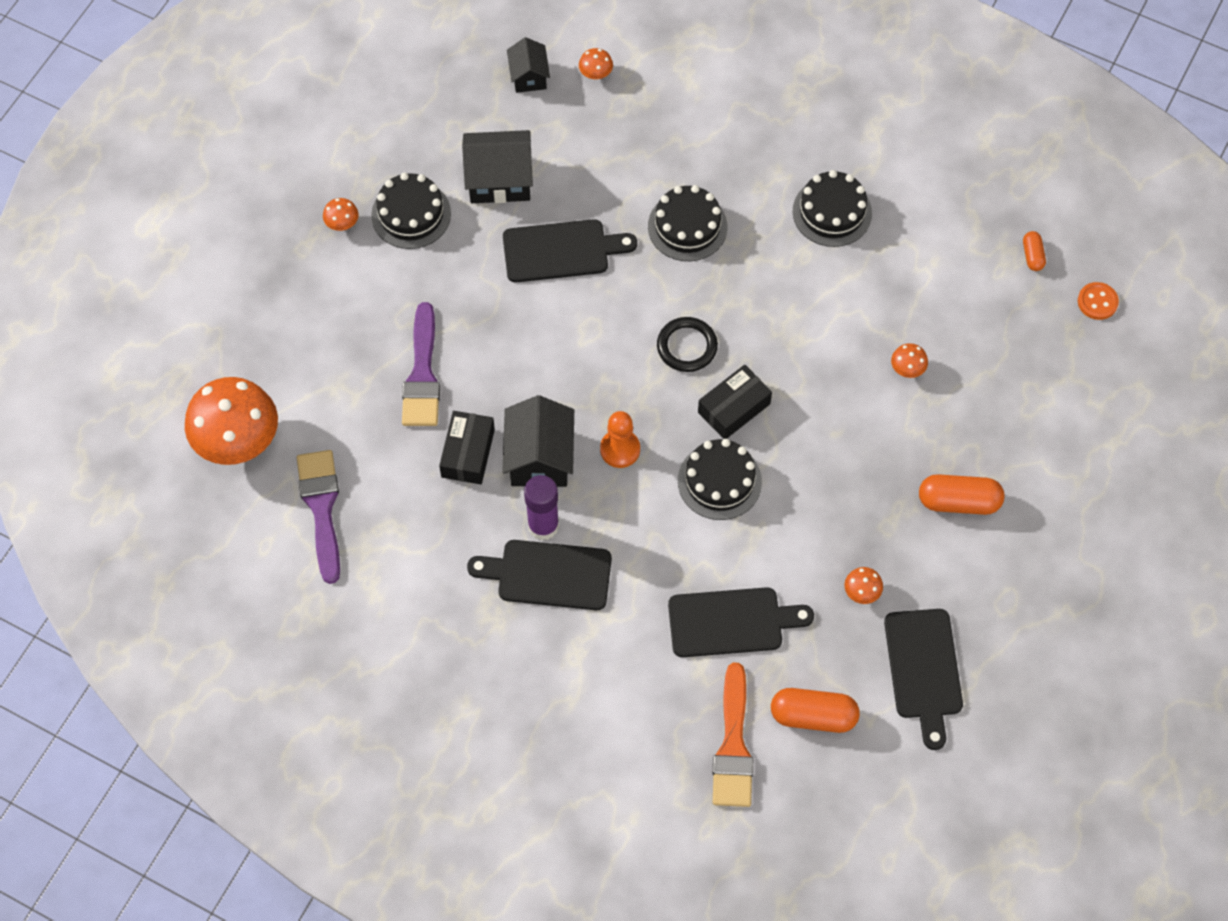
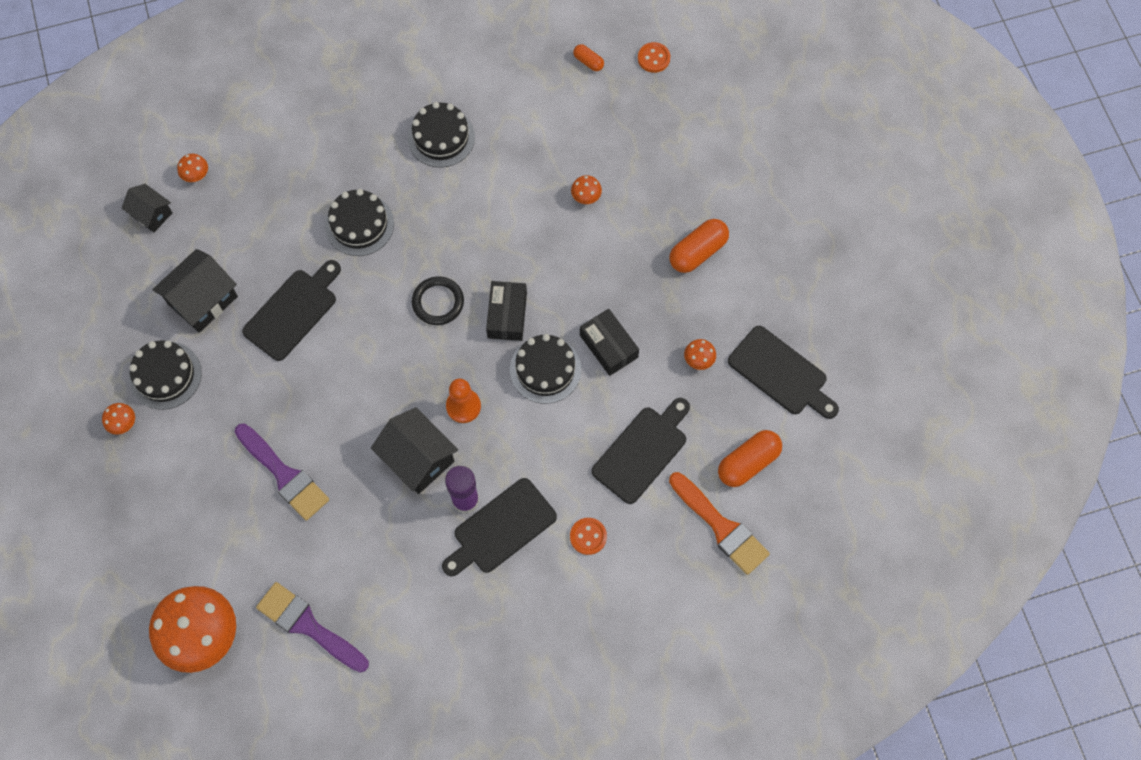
camera: 45 degrees left, 5 degrees up
black box [439,411,495,484] -> black box moved to [580,309,639,376]
none -> orange button [570,518,607,555]

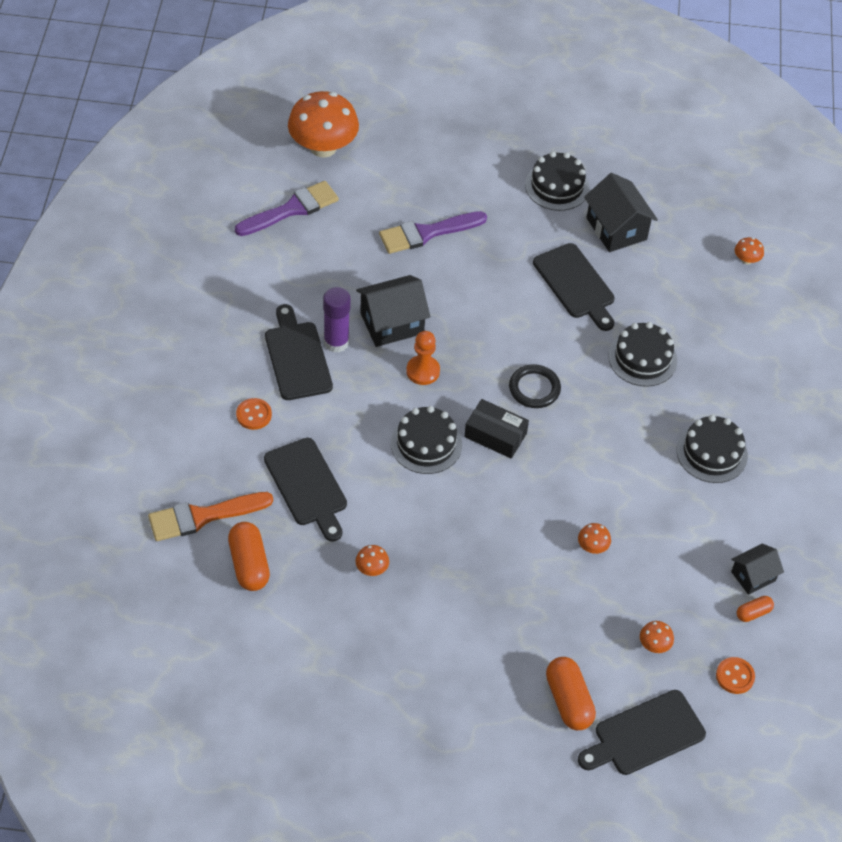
camera: 110 degrees right, 15 degrees down
orange mushroom [102,403,135,435] -> orange mushroom moved to [640,621,674,653]
black house [122,184,172,232] -> black house moved to [731,544,784,595]
black box [580,309,639,376] -> none
orange capsule [669,219,729,273] -> orange capsule moved to [546,657,596,730]
black cutting board [728,326,839,419] -> black cutting board moved to [578,690,706,775]

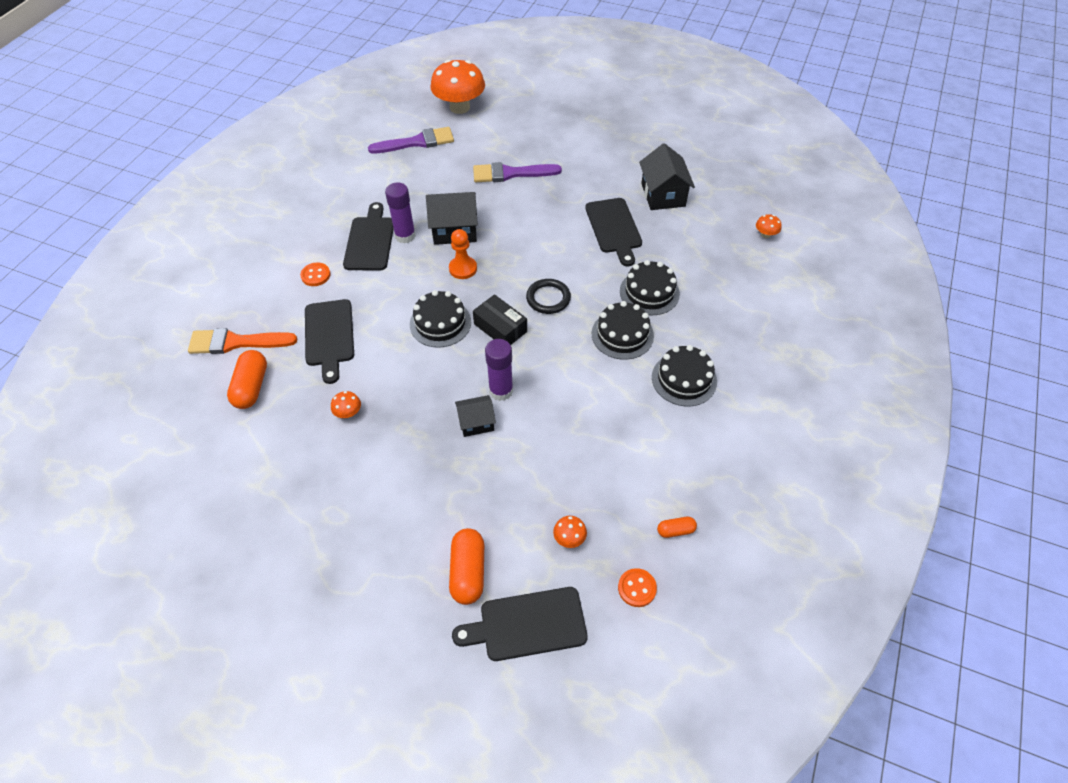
camera: 20 degrees right, 0 degrees up
black cake [525,151,589,211] -> black cake moved to [592,301,654,360]
orange mushroom [578,523,611,554] -> none
black house [731,544,784,595] -> black house moved to [455,395,496,437]
none -> purple glue stick [485,339,513,401]

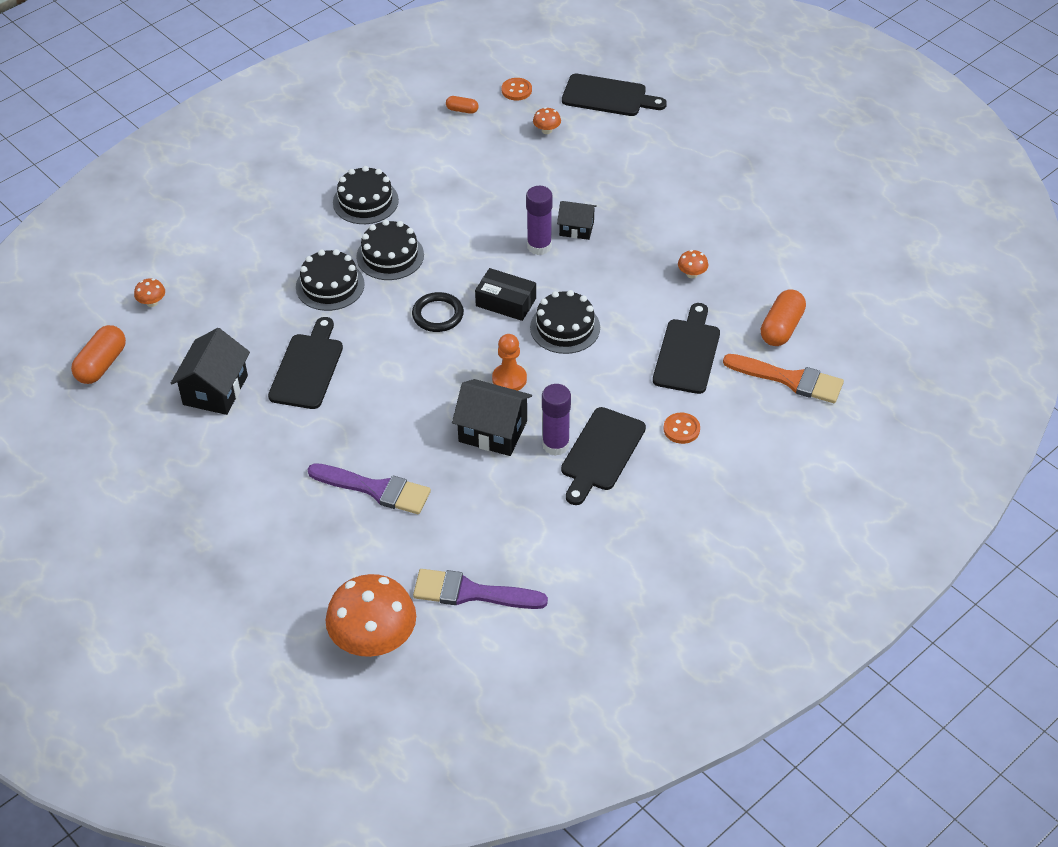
camera: 155 degrees left, 5 degrees down
orange capsule [449,528,484,605] -> orange capsule moved to [71,325,126,384]
black box [473,294,527,345] -> black box turned 45 degrees counterclockwise [475,268,536,321]

